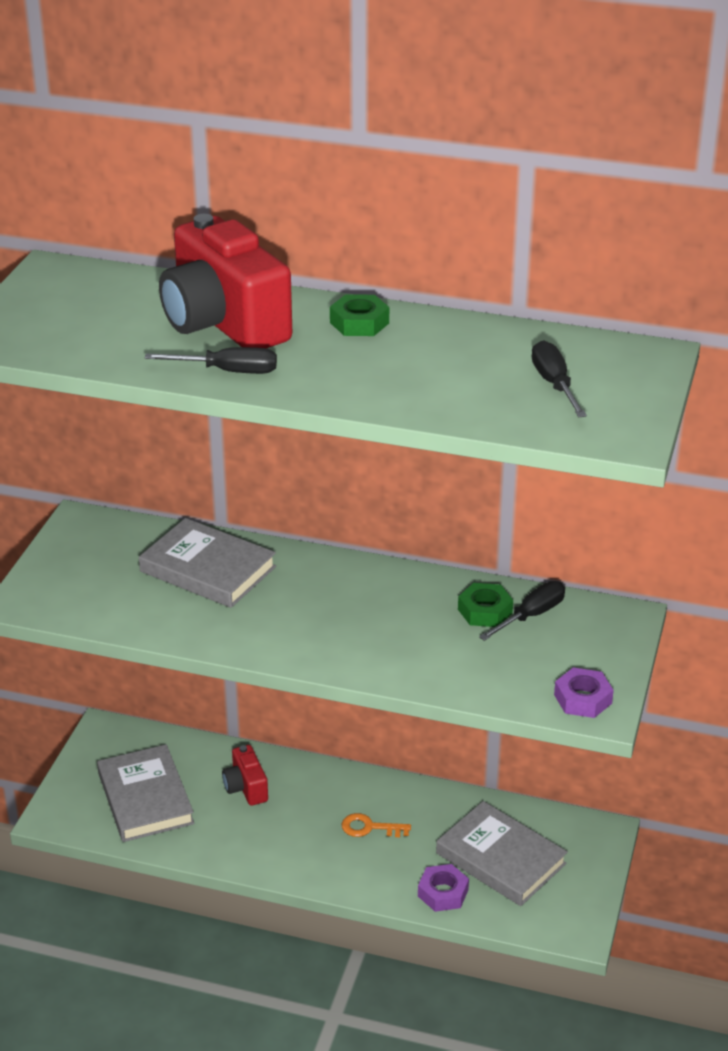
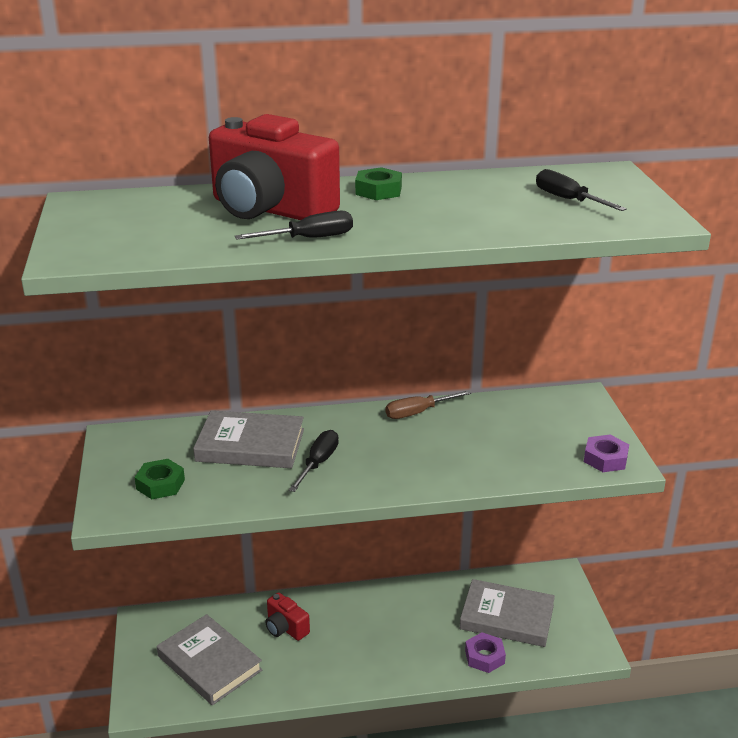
camera: 25 degrees left, 5 degrees down
orange key [342,813,411,837] -> none
green nut [458,583,513,627] -> green nut moved to [135,459,185,499]
black screwdriver [479,581,565,641] -> black screwdriver moved to [289,430,339,492]
none -> brown screwdriver [386,390,472,419]

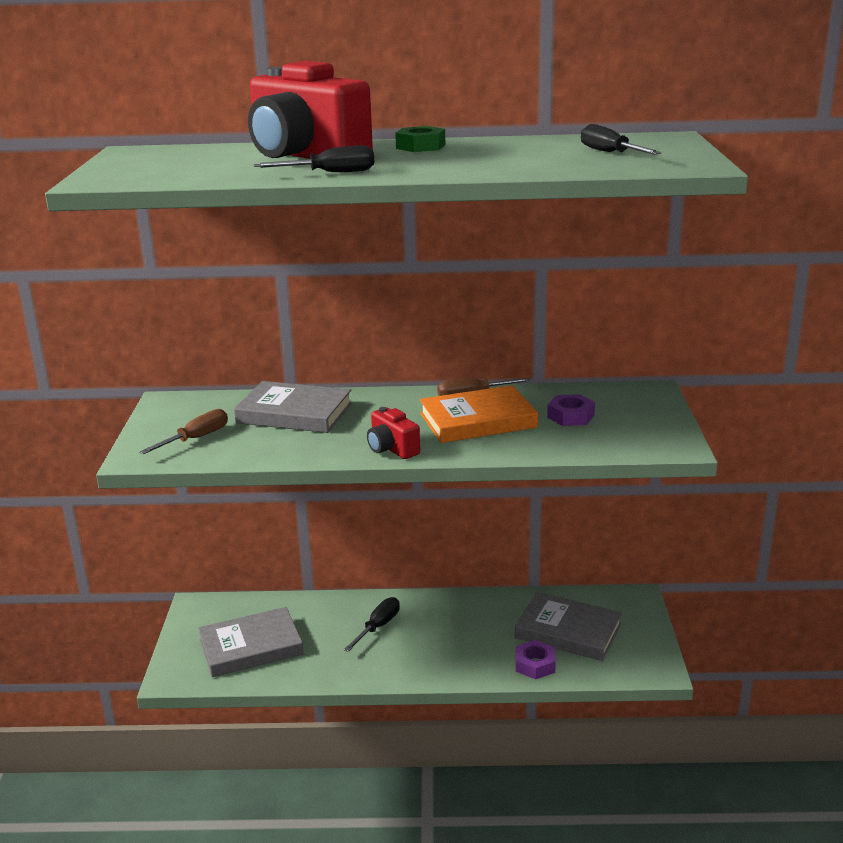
camera: 10 degrees right, 5 degrees down
green nut [135,459,185,499] -> brown screwdriver [139,409,228,454]
grey book [157,614,262,705] -> grey book turned 75 degrees counterclockwise [198,607,304,677]
red camera [265,592,310,641] -> red camera moved to [367,407,420,459]
black screwdriver [289,430,339,492] -> black screwdriver moved to [344,597,400,652]
purple nut [584,435,629,472] -> purple nut moved to [547,394,595,426]
none -> orange book [420,385,538,443]

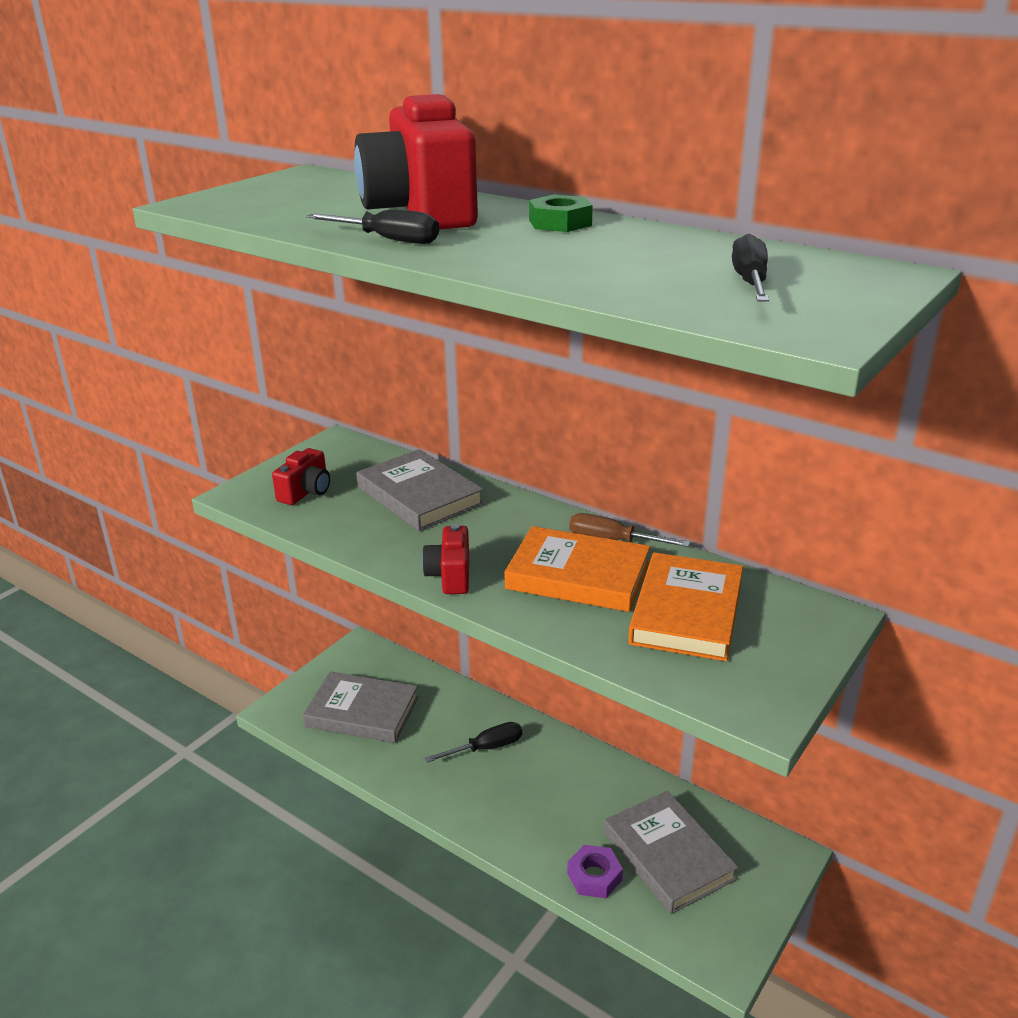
camera: 35 degrees right, 5 degrees up
brown screwdriver [139,409,228,454] -> red camera [272,448,330,505]
purple nut [547,394,595,426] -> orange book [628,552,743,661]

